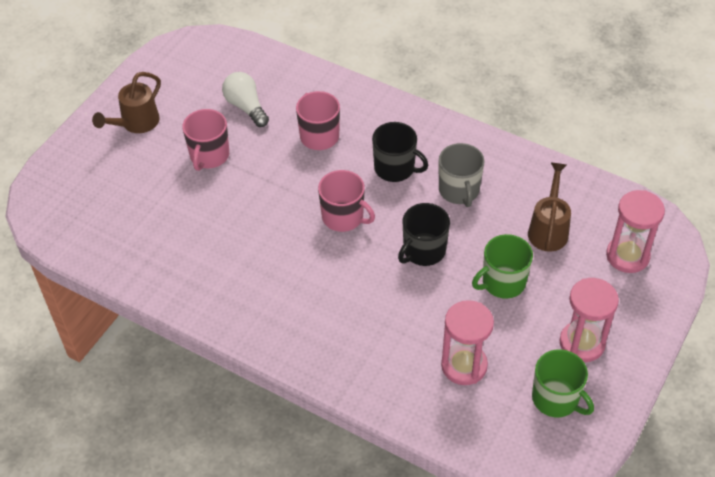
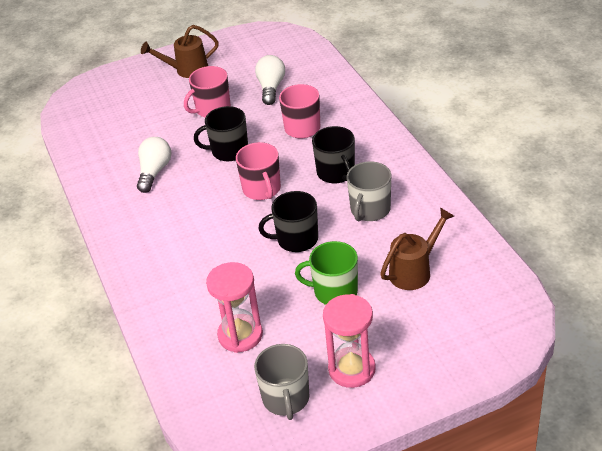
camera: 40 degrees right, 10 degrees down
green mug [532,349,594,417] -> grey mug [254,344,309,420]
pink hourglass [606,190,665,273] -> none
none -> white light bulb [137,137,172,193]
none -> black mug [194,106,248,161]

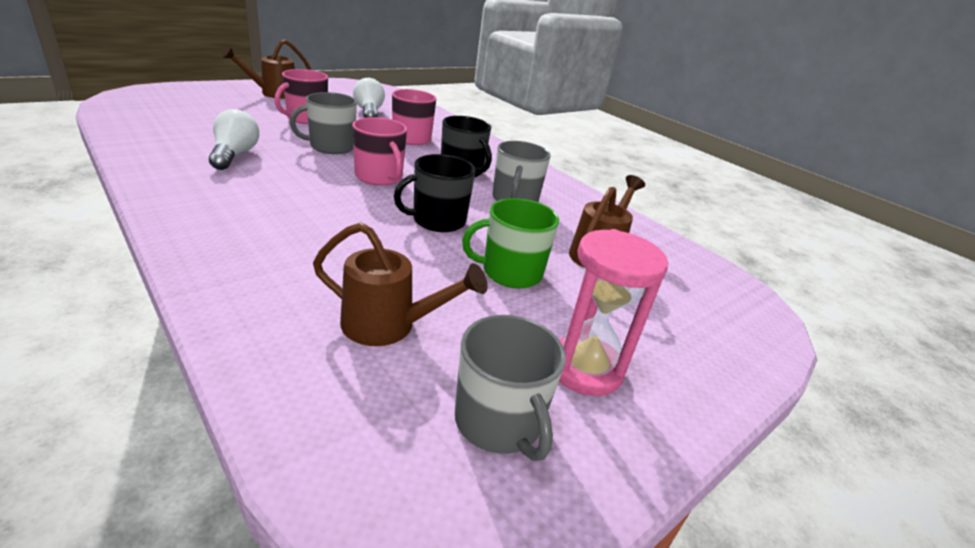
camera: 25 degrees left, 10 degrees down
black mug [194,106,248,161] -> grey mug [289,92,357,154]
pink hourglass [206,262,263,353] -> brown watering can [313,222,488,346]

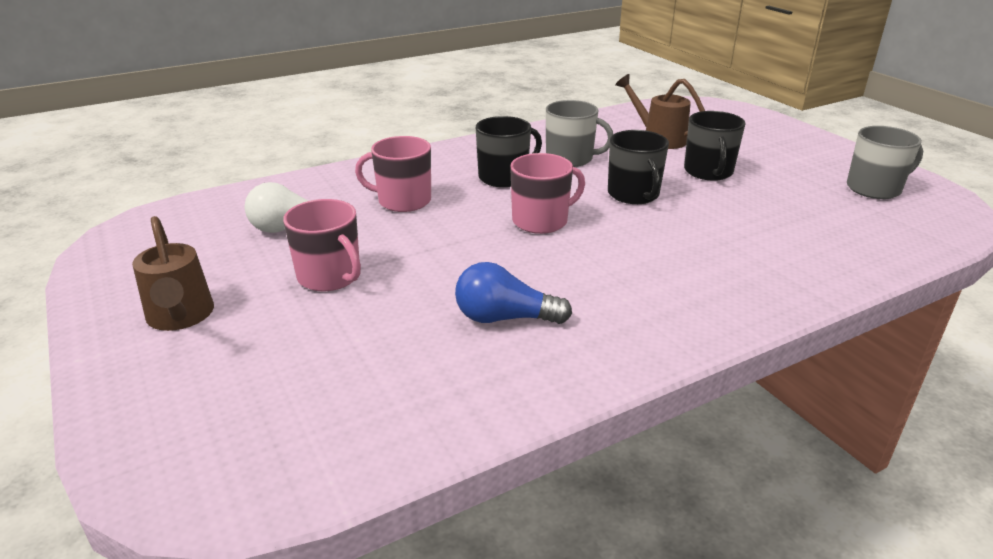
camera: 75 degrees left, 0 degrees up
white light bulb [209,109,259,170] -> blue light bulb [455,262,572,324]
grey mug [289,92,357,154] -> none
brown watering can [313,222,488,346] -> none
green mug [462,198,559,288] -> black mug [684,111,746,181]
pink hourglass [559,229,668,396] -> none

